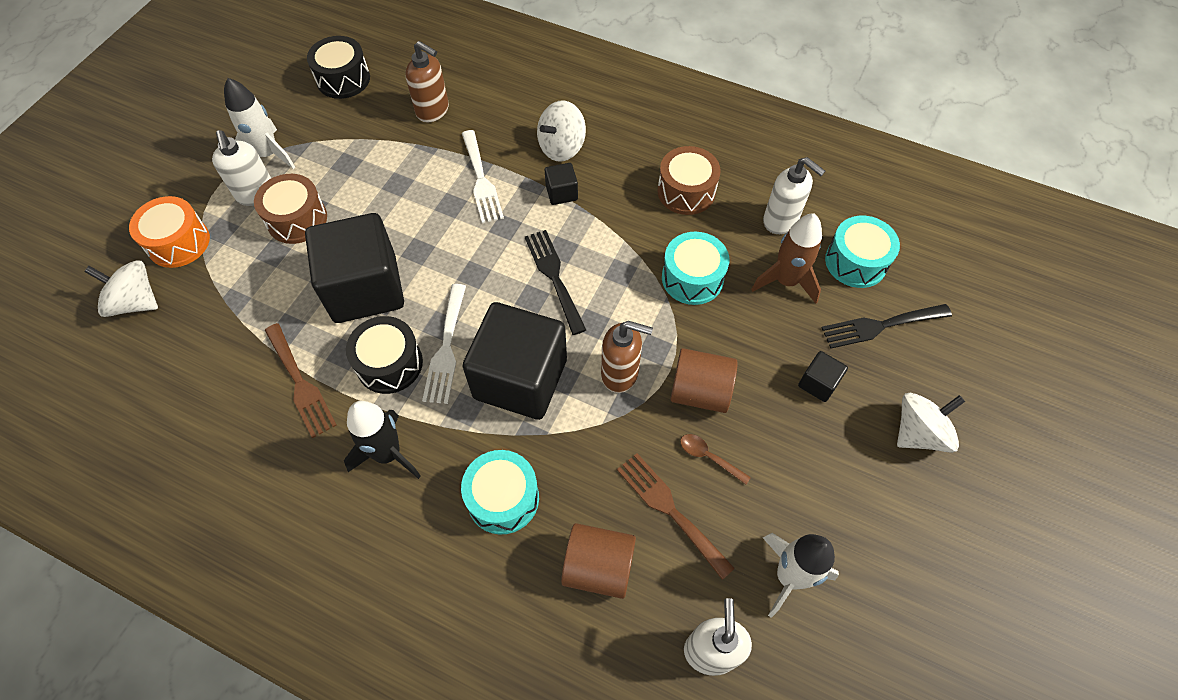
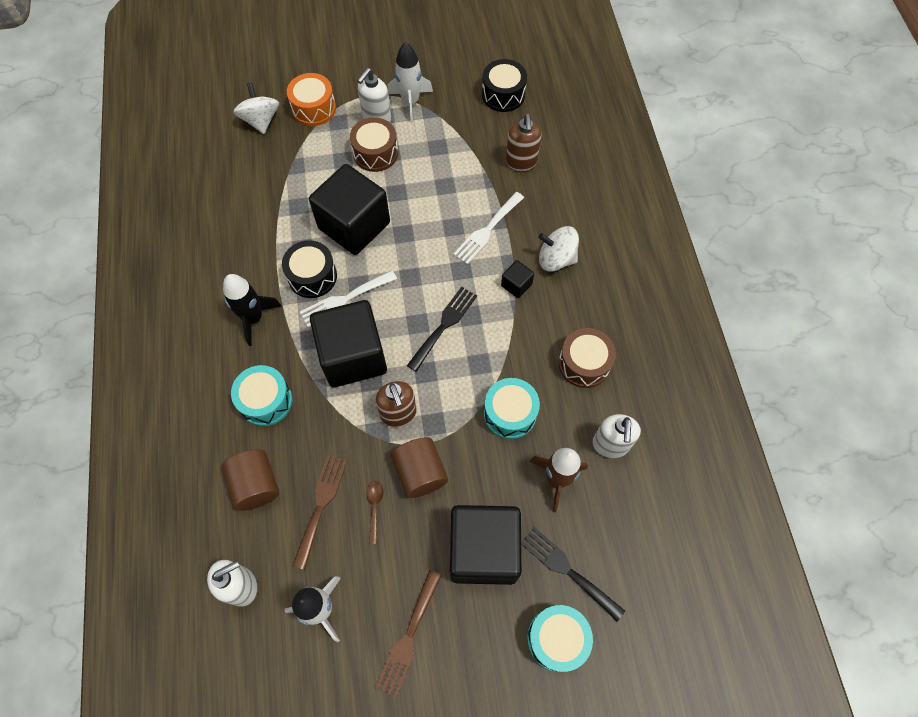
camera: 55 degrees right, 5 degrees up
brown fork [265,323,337,438] -> brown fork moved to [375,570,442,698]
black cube [798,351,848,402] -> black cube [450,505,522,585], size x2.39
turquoise drum [825,216,900,288] -> turquoise drum moved to [527,605,593,672]
white spinning top [897,393,965,453] -> none

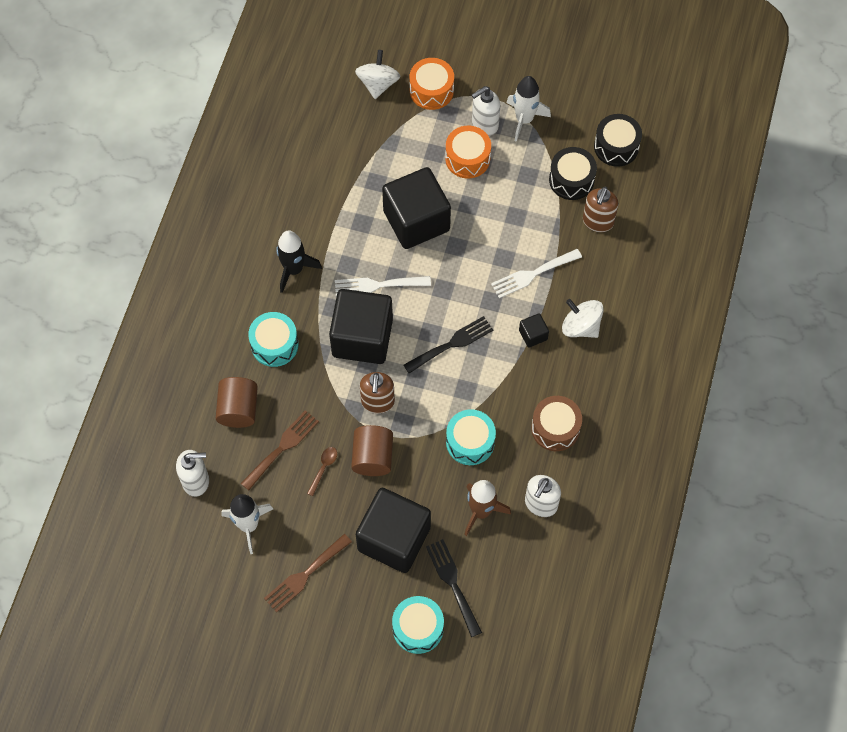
camera: 25 degrees right, 0 degrees up
black drum [282,240,337,298] -> black drum moved to [549,147,597,200]
brown drum [350,117,398,172] -> orange drum [445,126,491,178]

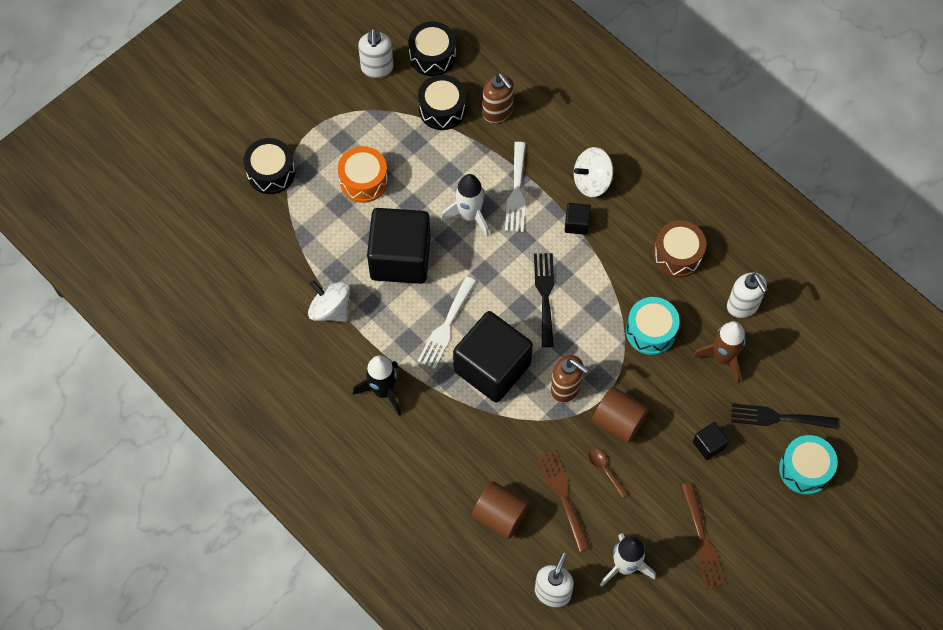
camera: 60 degrees left, 0 degrees up
turquoise drum [248,312,298,367] -> none
white spinning top [355,50,400,99] -> white spinning top moved to [308,280,350,322]
black cube [356,488,431,573] -> black cube [693,422,729,460], size x0.42
orange drum [410,58,454,110] -> black drum [244,138,295,194]
white soap dispenser [472,86,500,136] -> white soap dispenser moved to [358,28,394,78]
white rocket [506,76,551,142] -> white rocket moved to [441,174,489,236]

